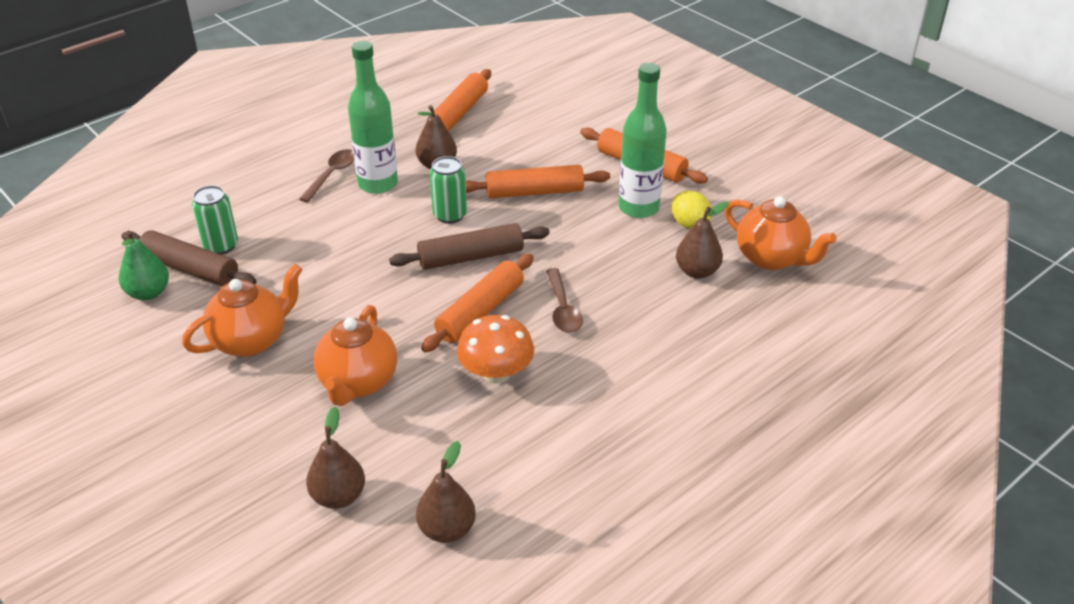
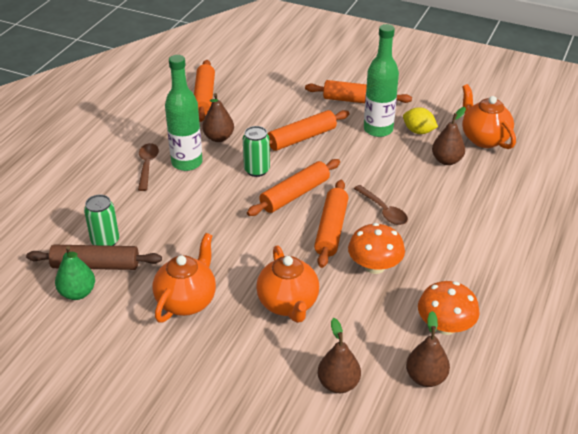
camera: 25 degrees left, 0 degrees up
brown rolling pin [389,223,550,270] -> orange rolling pin [247,159,340,216]
orange teapot [724,196,837,270] -> orange teapot turned 135 degrees counterclockwise [462,84,516,149]
none -> orange mushroom [418,281,480,335]

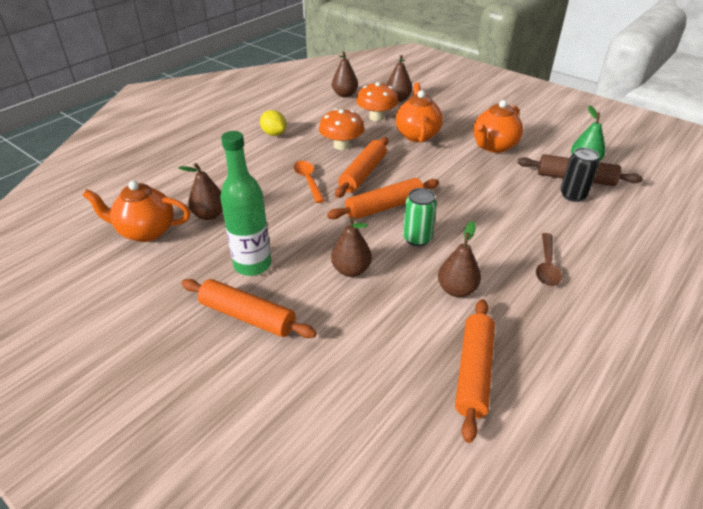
camera: 165 degrees left, 0 degrees up
green can [84,194,119,246] -> black can [560,148,599,202]
green bottle [165,55,203,171] -> none
orange rolling pin [268,110,350,151] -> brown pear [331,217,372,277]
brown spoon [354,185,408,225] -> orange spoon [293,161,325,203]
yellow lemon [403,107,438,134] -> yellow lemon moved to [260,110,286,136]
orange mushroom [418,281,480,335] -> orange mushroom moved to [356,82,398,121]
orange teapot [462,84,516,149] -> orange teapot turned 105 degrees clockwise [82,181,190,242]

